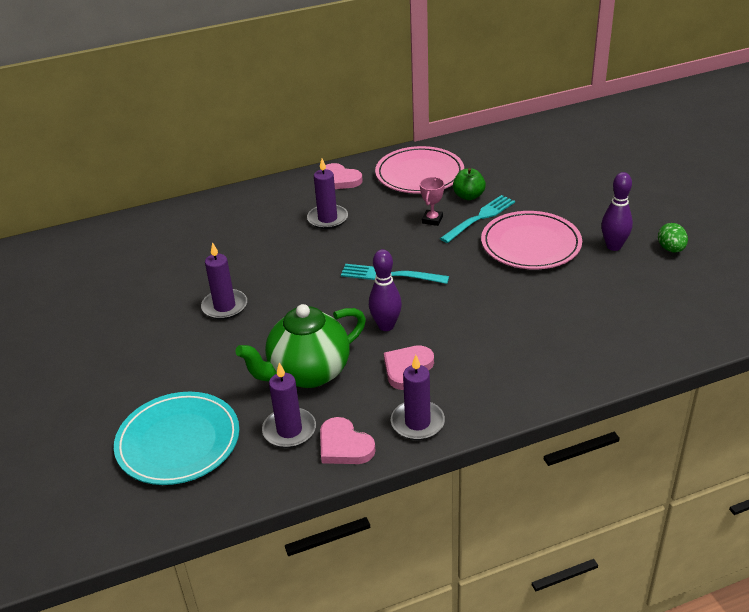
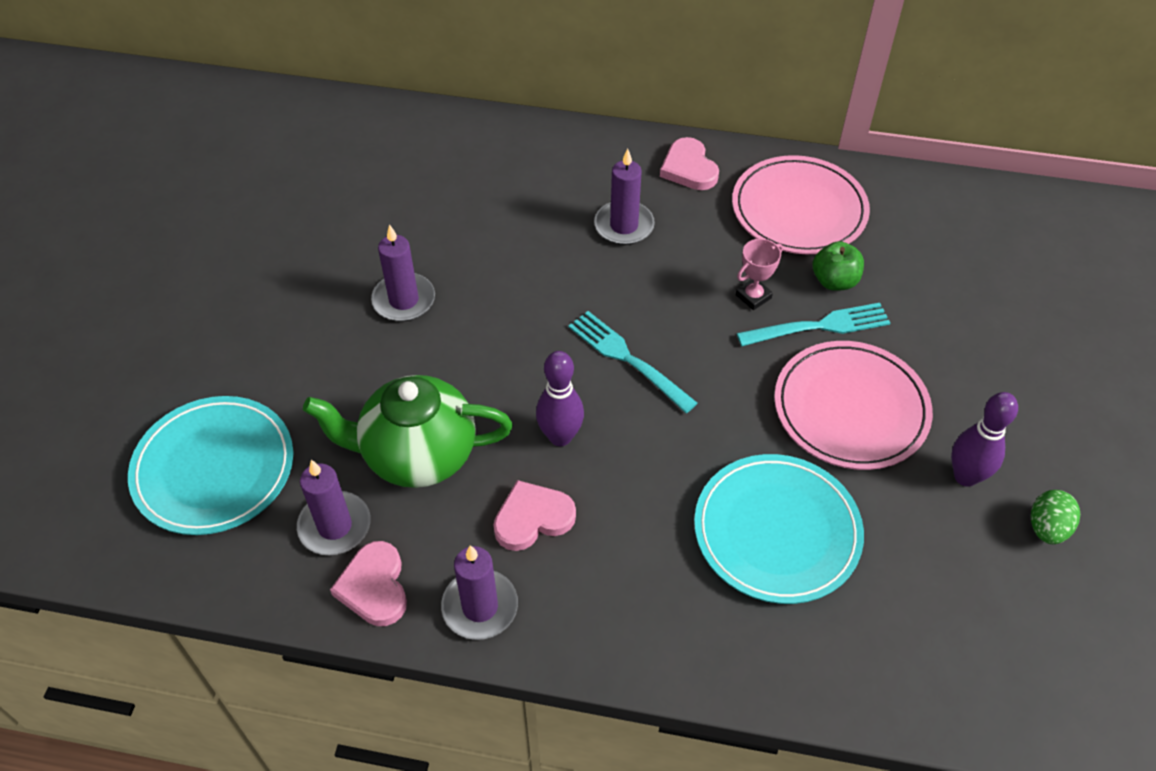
camera: 30 degrees right, 15 degrees up
none -> turquoise plate [694,454,864,604]

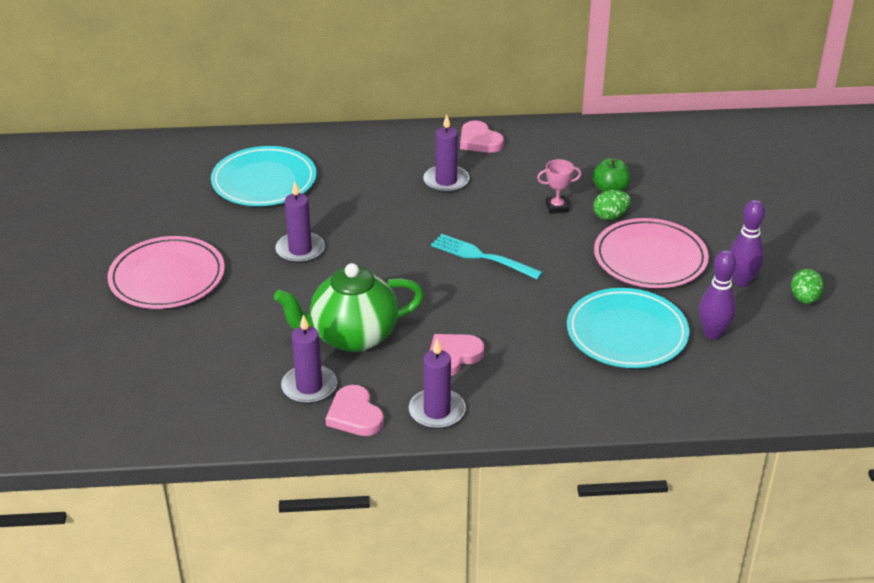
camera: 15 degrees left, 15 degrees down
turquoise plate [128,396,293,535] -> turquoise plate moved to [211,146,317,206]
purple bowling pin [536,351,584,446] -> purple bowling pin moved to [699,250,737,339]
pink plate [732,155,870,254] -> pink plate moved to [107,236,225,309]
pink trophy [736,239,783,310] -> pink trophy turned 45 degrees clockwise [537,159,582,214]
turquoise fork [737,303,890,346] -> green egg [593,190,631,220]

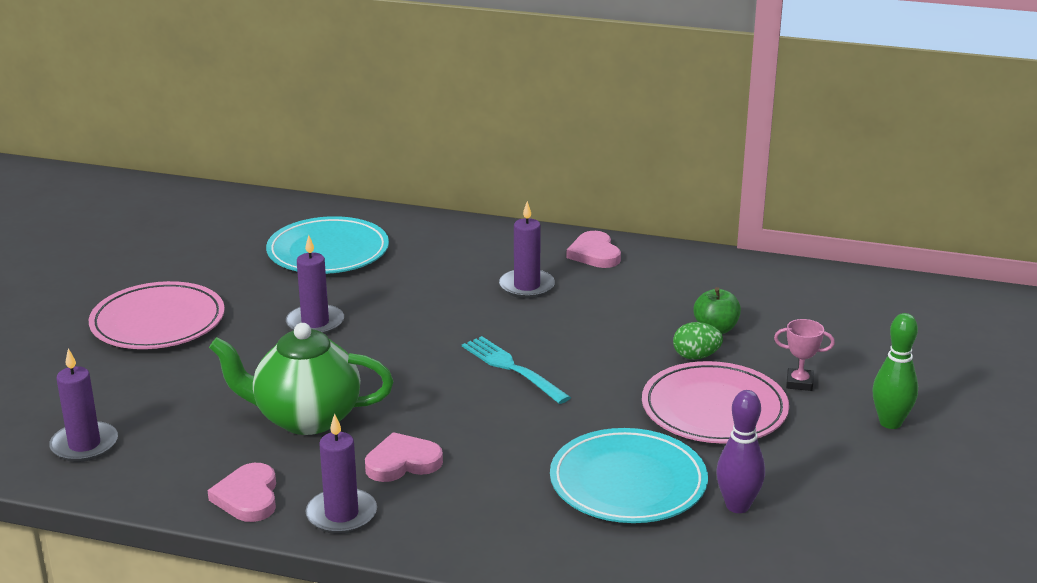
camera: 20 degrees right, 10 degrees down
purple candle [281,314,337,404] -> purple candle moved to [49,348,118,462]
pink trophy [537,159,582,214] -> pink trophy moved to [774,319,835,391]
purple bowling pin [730,200,765,287] -> none
green egg [791,269,824,304] -> none
none -> green bowling pin [872,313,918,429]

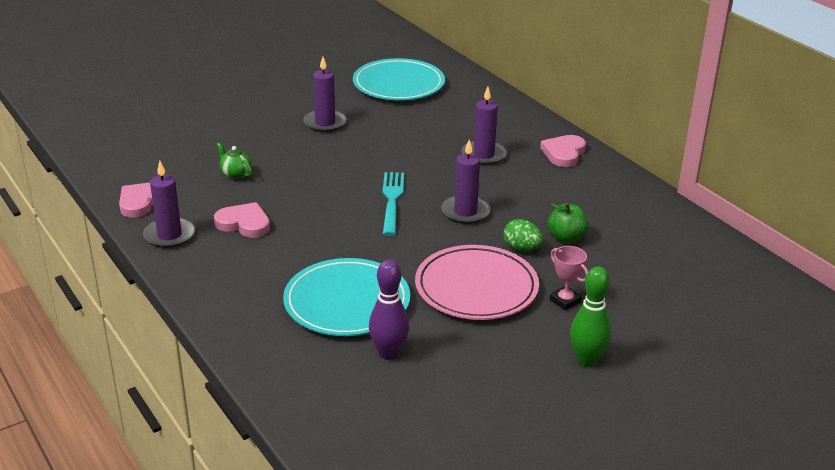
camera: 40 degrees right, 5 degrees up
purple candle [49,348,118,462] -> purple candle moved to [441,140,490,224]
pink plate [89,281,225,349] -> none
green teapot [209,323,394,435] -> green teapot [217,142,252,179], size x0.41

